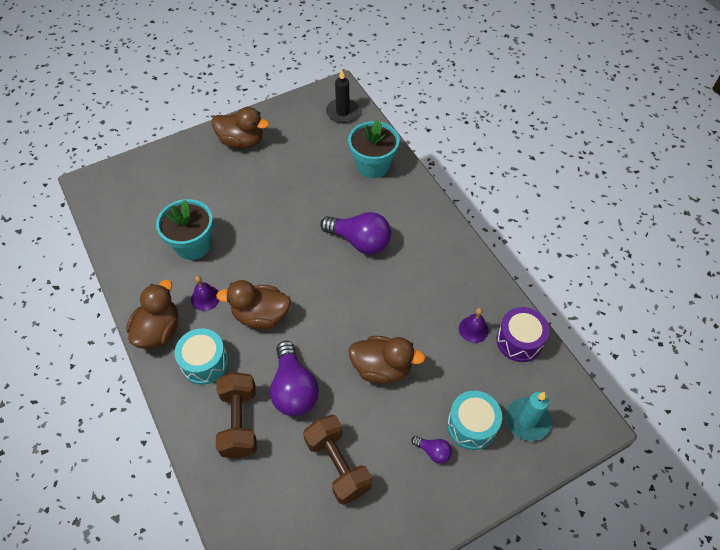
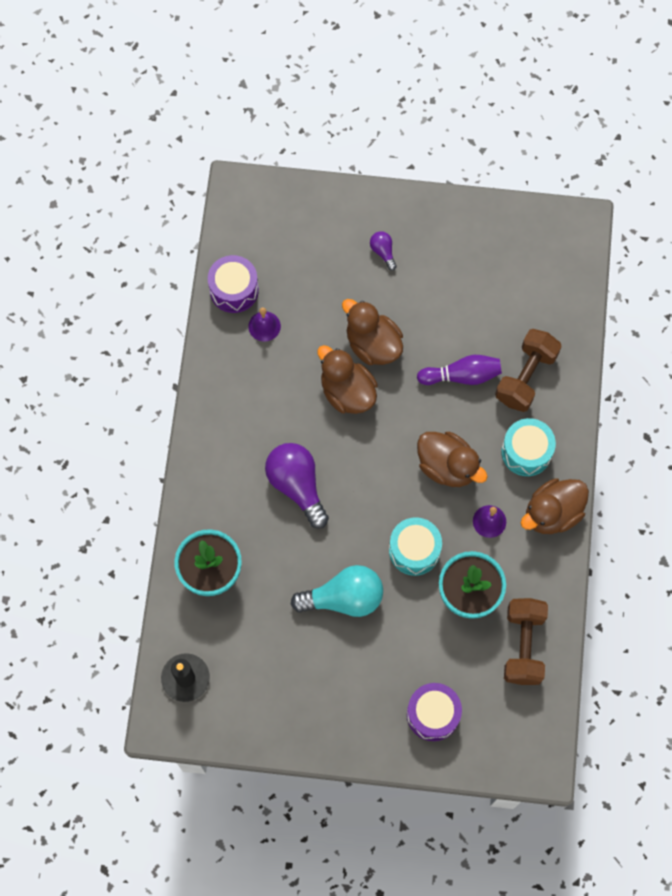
camera: 145 degrees left, 15 degrees up
brown duck [212,107,269,149] -> brown duck moved to [317,345,378,414]
purple light bulb [270,341,319,416] -> purple bowling pin [417,355,502,385]
brown dumbbell [303,415,372,505] -> brown dumbbell moved to [504,598,548,685]
turquoise drum [447,391,502,450] -> turquoise drum moved to [389,517,442,576]
turquoise candle [506,392,552,441] -> none
none -> turquoise light bulb [291,565,383,617]
none -> purple drum [407,683,462,741]

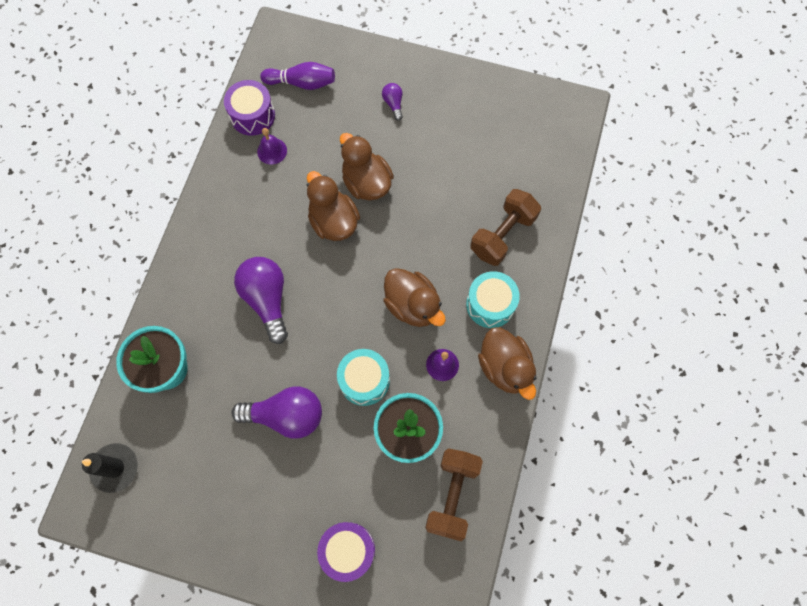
camera: 10 degrees right, 0 degrees up
turquoise light bulb [291,565,383,617] -> purple light bulb [231,386,322,439]
purple bowling pin [417,355,502,385] -> purple bowling pin moved to [260,62,335,90]
brown duck [521,478,589,534] -> brown duck turned 90 degrees counterclockwise [478,327,537,400]

